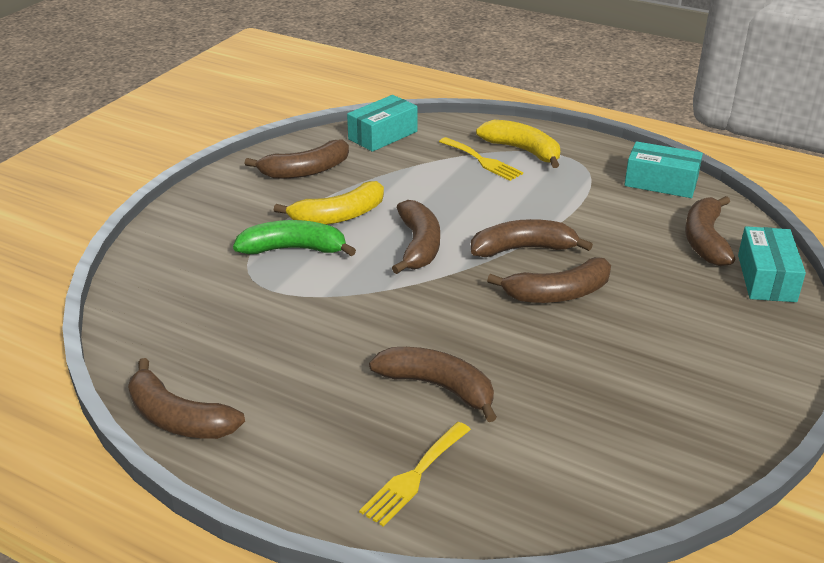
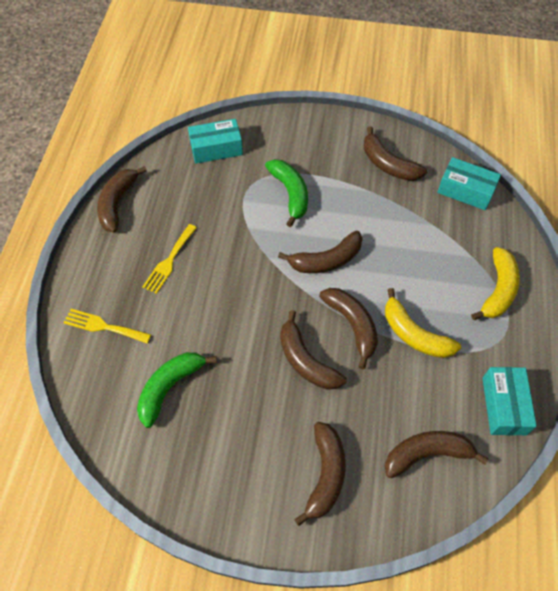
camera: 70 degrees right, 25 degrees up
yellow banana [274,181,384,225] -> yellow banana moved to [385,288,461,358]
brown banana [369,347,497,422] -> brown banana moved to [294,422,345,526]
yellow fork [439,137,523,181] -> yellow fork moved to [142,224,197,294]
turquoise box [738,226,806,302] -> turquoise box moved to [188,119,243,164]
none -> green banana [137,352,217,428]

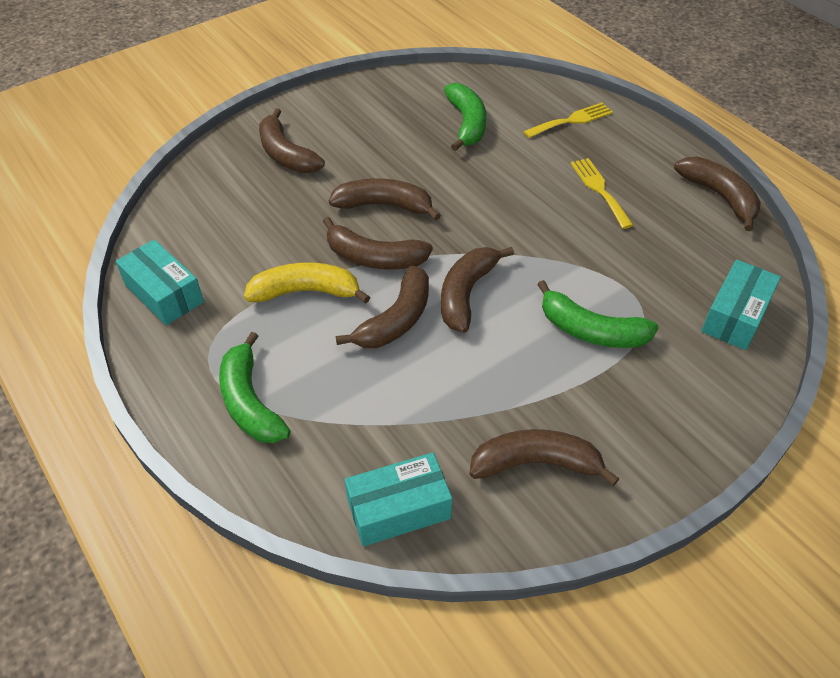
camera: 135 degrees right, 10 degrees down
brown banana [385,431,488,478] -> brown banana moved to [336,265,429,348]
yellow banana [471,247,520,320] -> green banana [219,332,290,443]

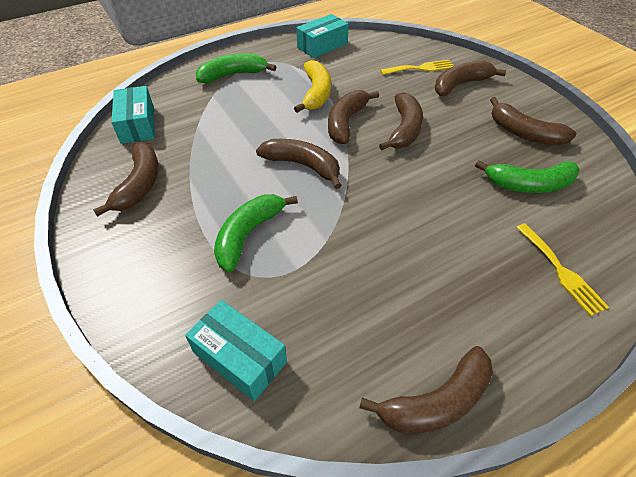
camera: 95 degrees right, 0 degrees up
brown banana [336,265,429,348] -> brown banana moved to [490,97,577,145]
yellow fork [571,158,634,229] -> yellow fork moved to [380,60,453,75]

